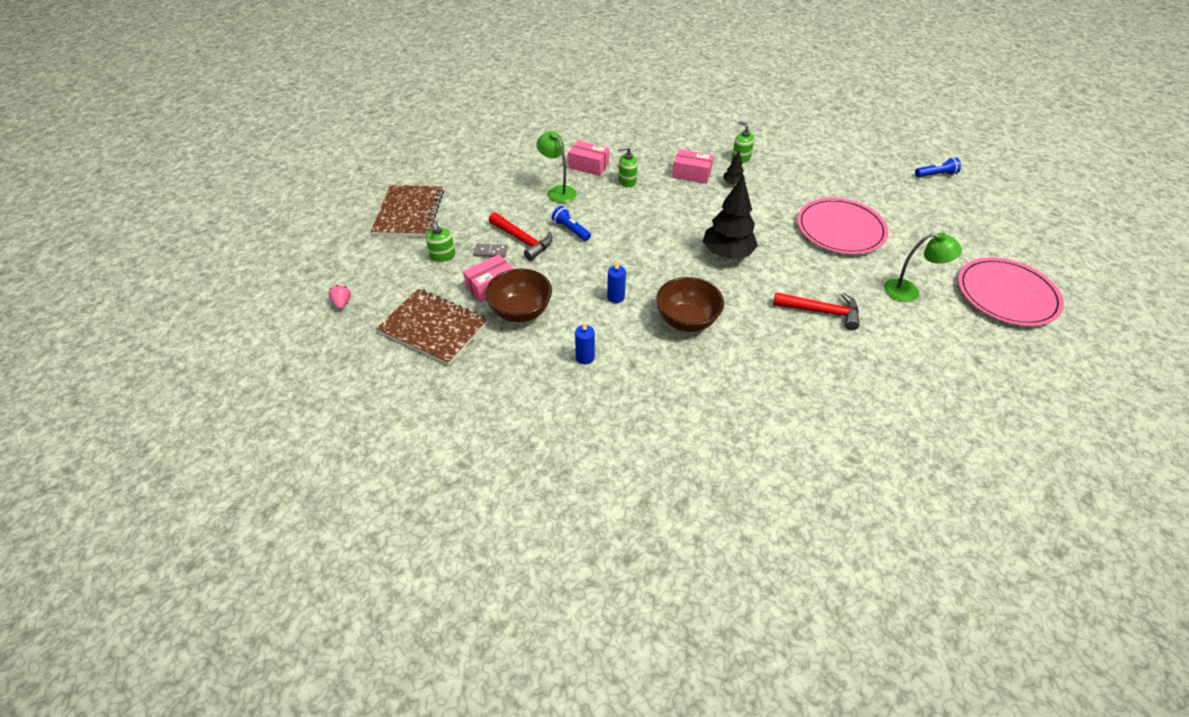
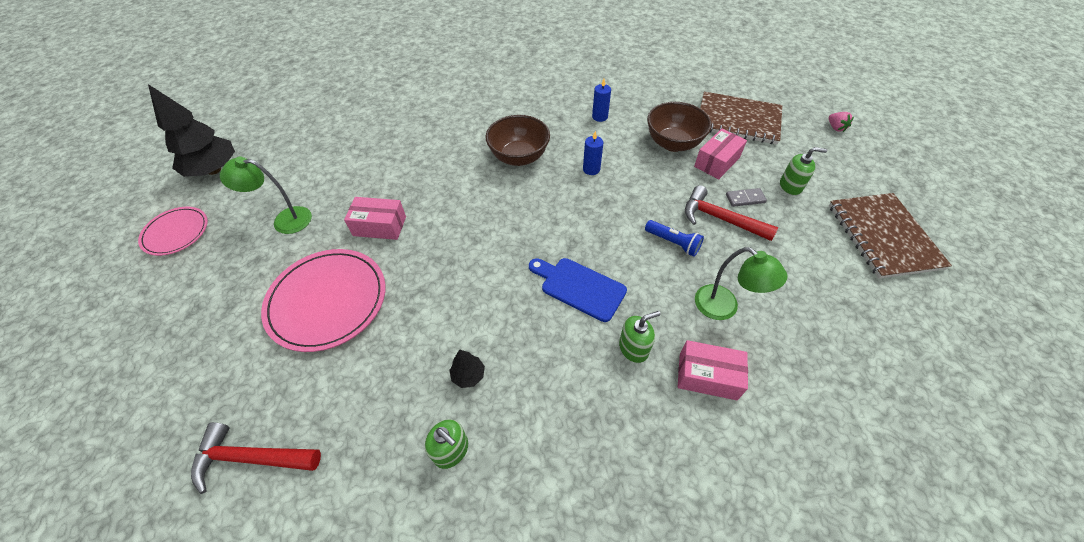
camera: 170 degrees right, 5 degrees up
green soap dispenser [426,221,455,262] -> green soap dispenser turned 120 degrees clockwise [780,147,827,195]
pink box [672,149,714,184] -> pink box moved to [344,197,406,240]
black tree [703,175,758,259] -> black tree moved to [148,84,235,177]
red hammer [773,292,860,330] -> red hammer moved to [191,422,321,494]
blue flashlight [915,157,961,177] -> none
pink plate [958,257,1064,326] -> pink plate [138,207,208,256], size x0.59
none -> blue cutting board [529,258,627,322]

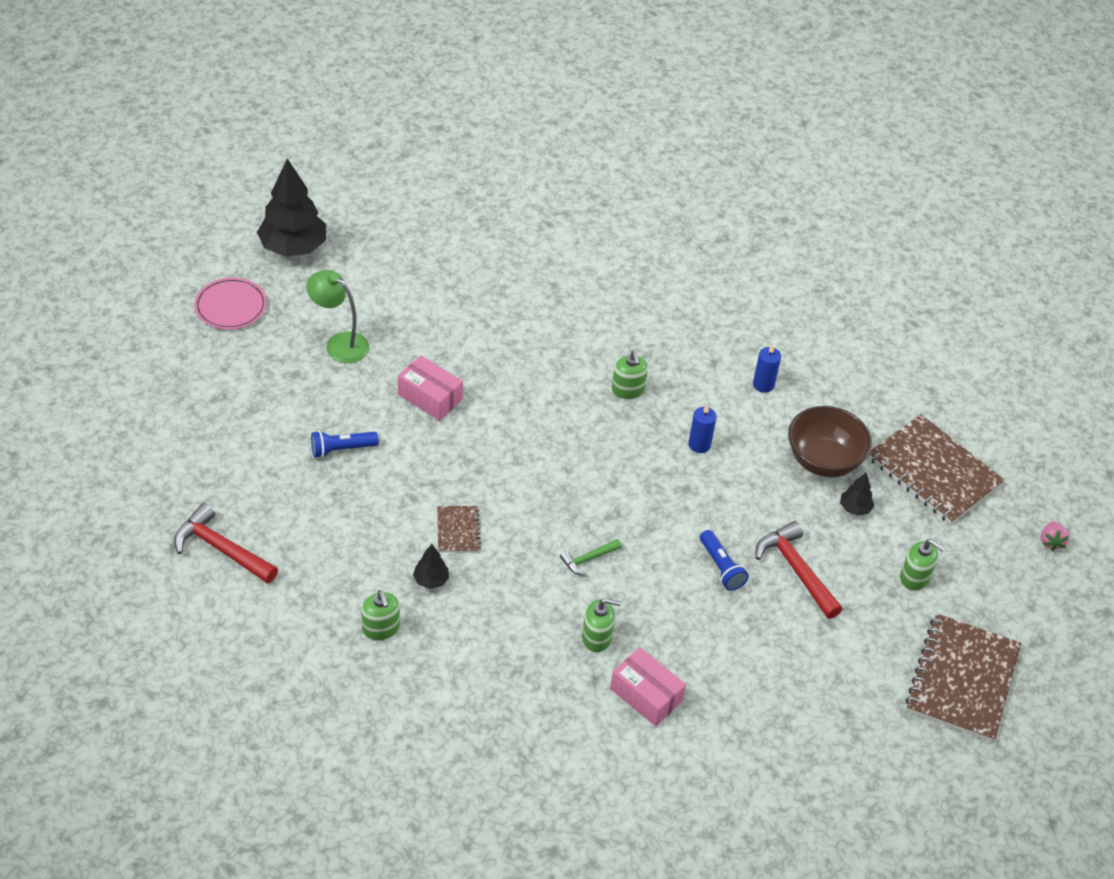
camera: 25 degrees right, 5 degrees down
pink plate [261,249,386,352] -> blue flashlight [311,431,379,458]
brown bowl [486,115,550,166] -> green soap dispenser [612,350,648,399]
blue cutting board [529,258,627,322] -> green hammer [560,539,622,576]
pink box [694,129,747,179] -> black tree [840,472,874,516]
green lamp [695,247,787,320] -> none
grey domino [726,188,767,207] -> none
none -> brown notebook [437,506,481,553]

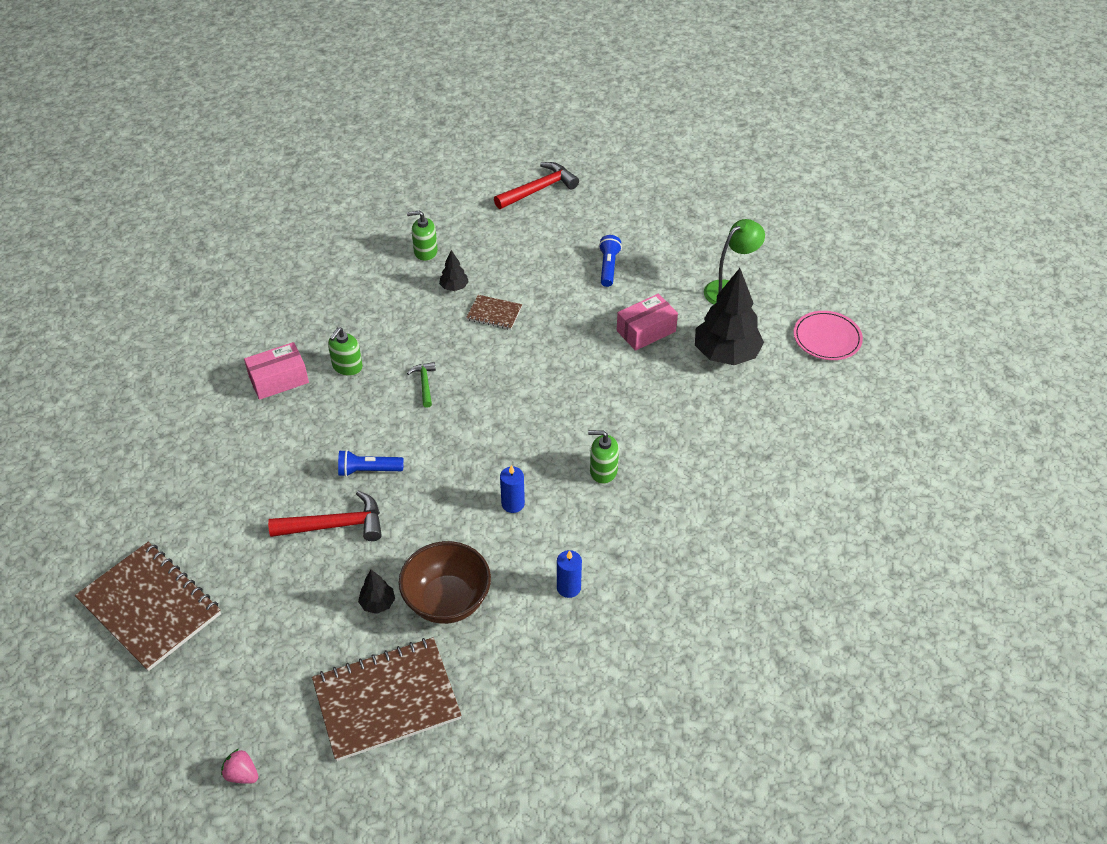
camera: 115 degrees right, 0 degrees up
pink plate [194,277,267,330] -> pink plate moved to [794,311,863,360]
black tree [257,159,326,257] -> black tree moved to [695,268,764,365]
green soap dispenser [900,539,945,591] -> none

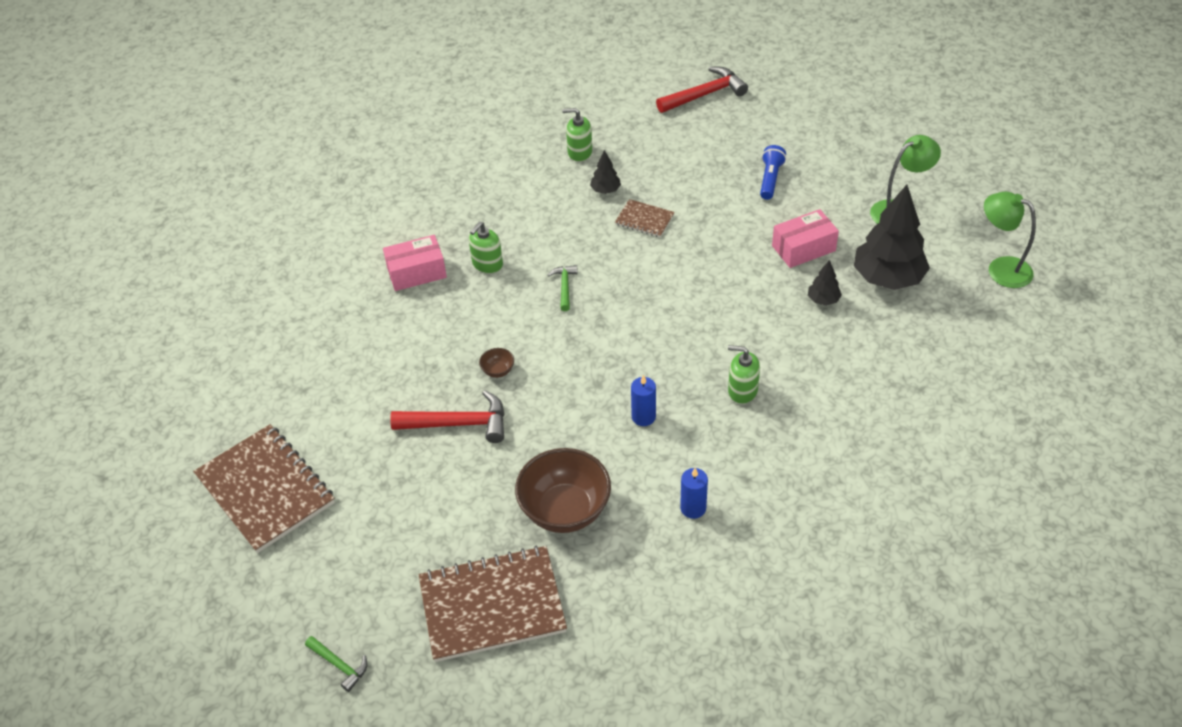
camera: 10 degrees right, 0 degrees up
pink strawberry [221,749,258,784] -> green hammer [305,636,368,692]
blue flashlight [338,450,404,477] -> brown bowl [479,348,514,378]
black tree [358,570,395,614] -> black tree moved to [808,260,842,306]
pink plate [794,311,863,360] -> green lamp [984,192,1036,288]

